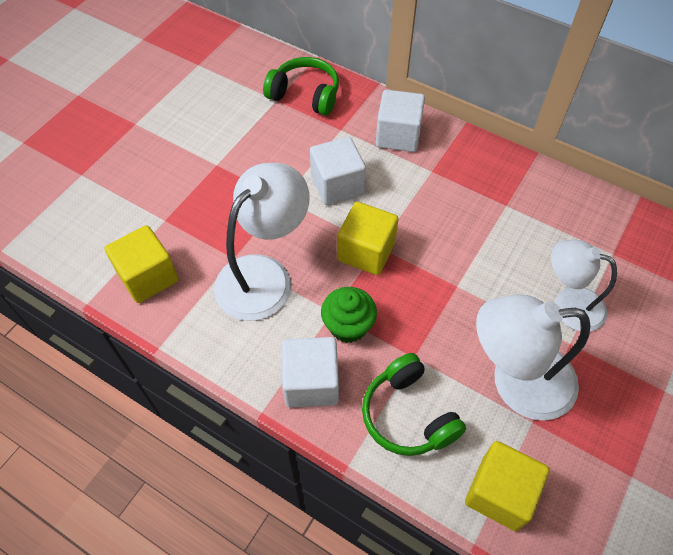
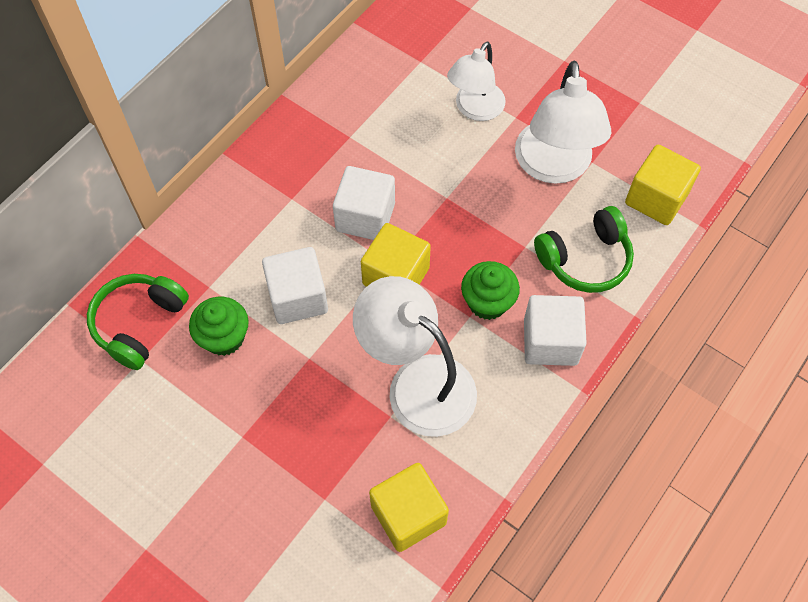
camera: 85 degrees left, 5 degrees up
white cube [376,90,425,152] -> white cube moved to [333,166,395,240]
none -> green cupcake [189,297,249,356]

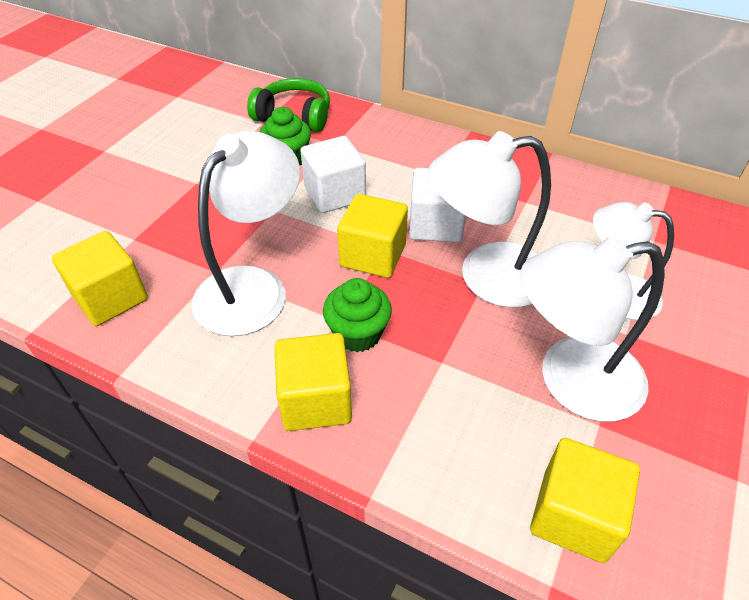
camera: 80 degrees right, 15 degrees down
white cube [524,295,587,366] -> yellow cube [274,333,352,431]
green headphones [534,206,634,293] -> none
none -> white lamp [428,131,551,308]

